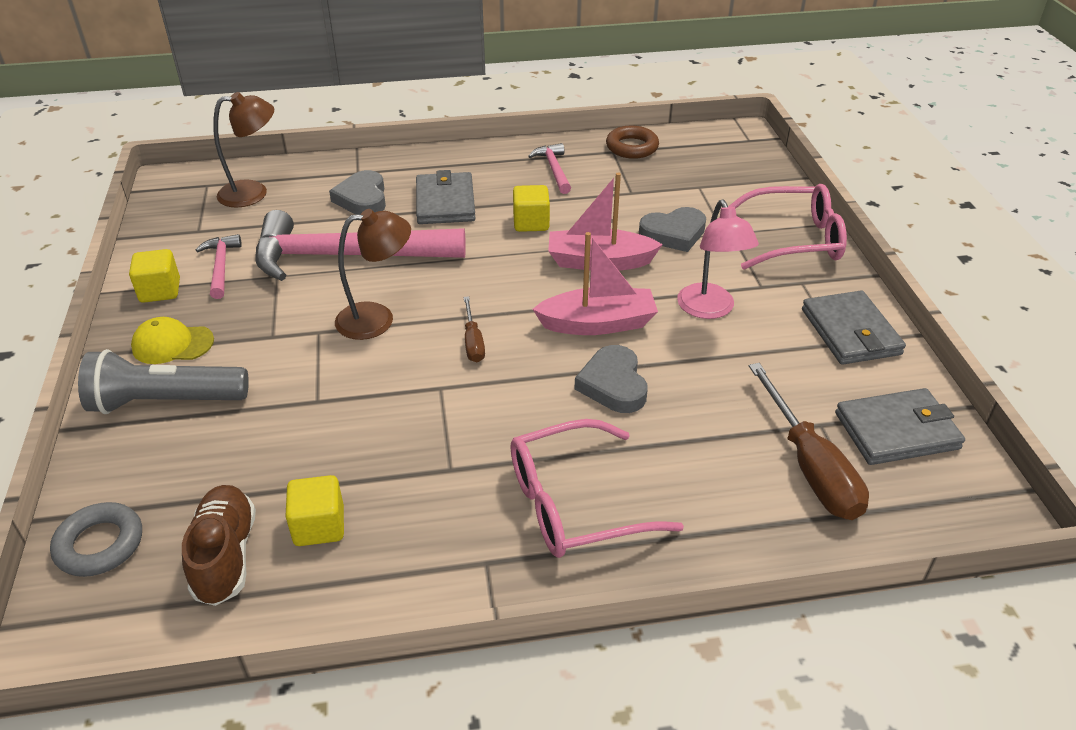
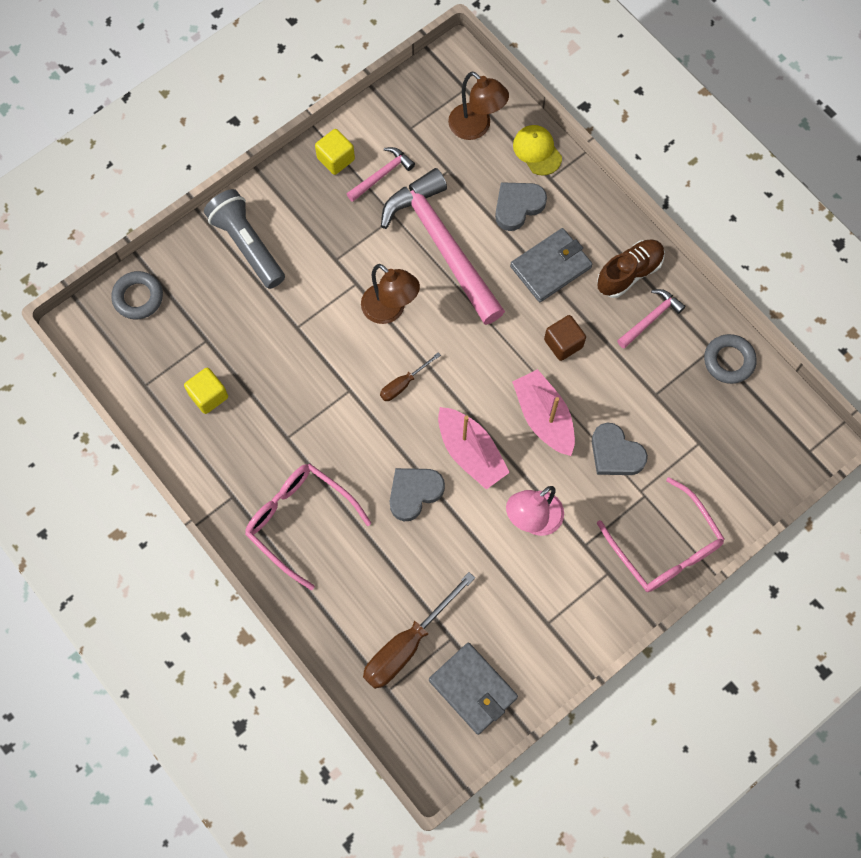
camera: 60 degrees right, 30 degrees up
yellow cap [131,317,214,364] -> yellow cap moved to [513,125,562,176]
brown shoe [182,485,256,606] -> brown shoe moved to [597,239,665,298]
yellow cube [513,185,550,232] -> brown cube [544,315,586,361]
brown ring [606,126,659,159] -> grey ring [704,334,757,384]
grey wallet [802,290,906,365] -> none

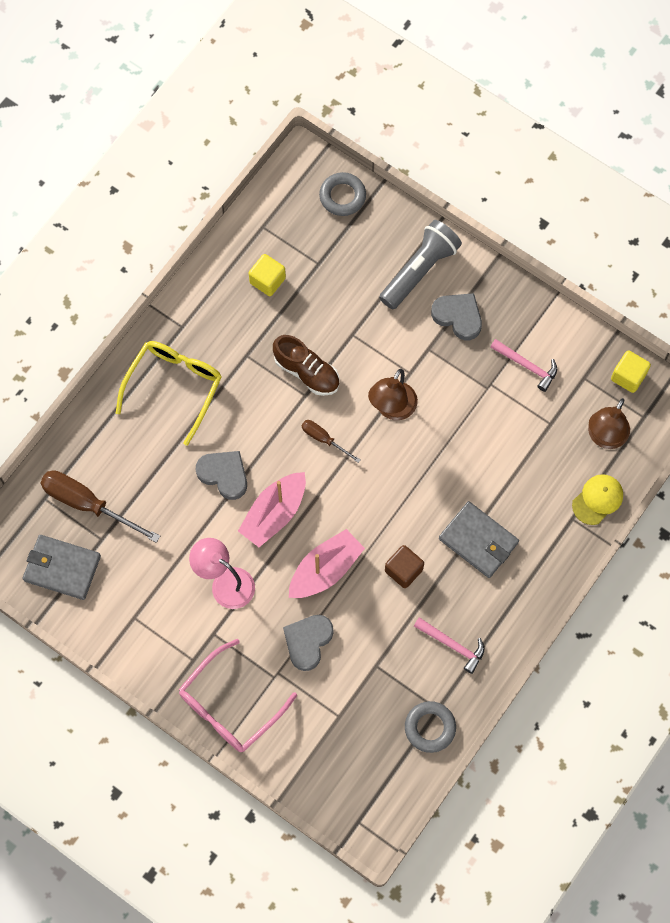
camera: 75 degrees right, 0 degrees up
pink glasses [245,463,371,590] -> yellow glasses [116,341,222,446]
yellow cube [315,129,355,175] -> yellow cube moved to [611,350,651,393]
pink hammer [381,168,505,325] -> none
grey wallet [429,643,518,735] -> grey wallet turned 75 degrees clockwise [23,535,101,600]
grey heart [495,182,547,231] -> grey heart moved to [431,293,482,340]
brown shoe [597,239,665,298] -> brown shoe moved to [273,335,339,396]

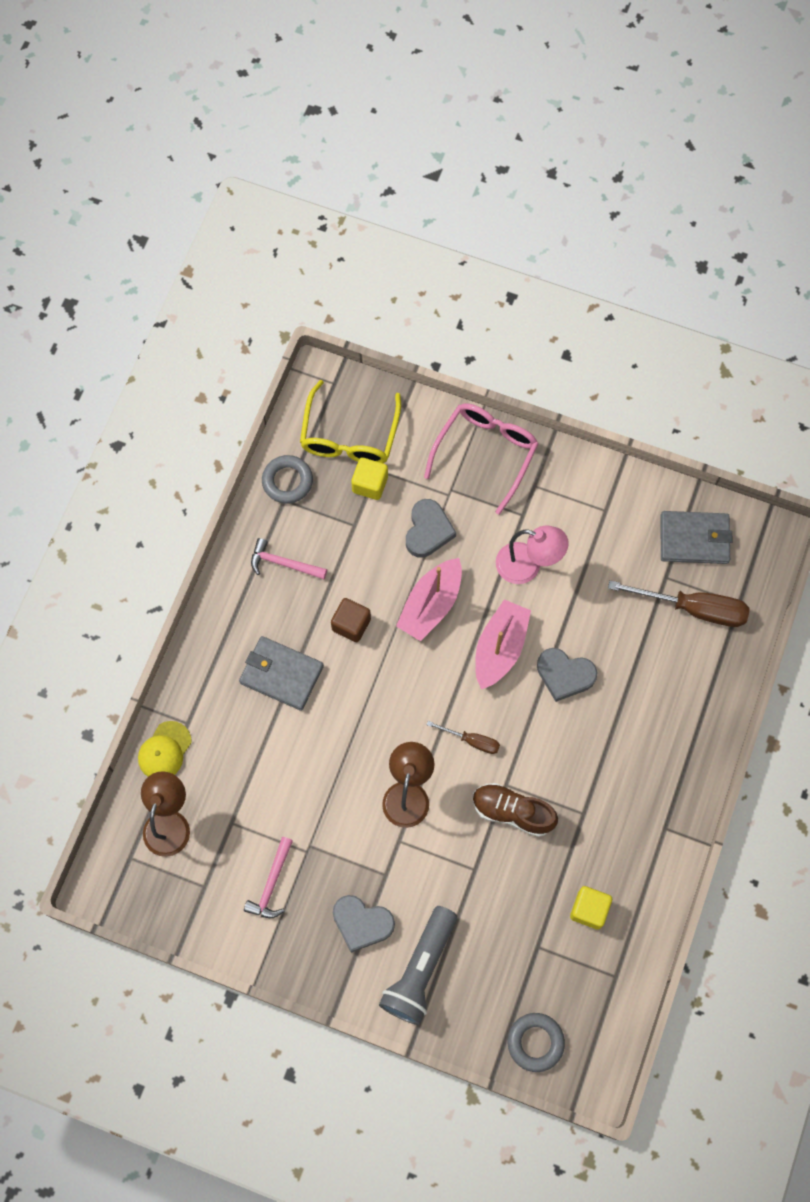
camera: 165 degrees right, 0 degrees up
yellow glasses [116,341,222,446] -> yellow glasses moved to [300,380,401,463]
pink hammer [490,339,557,392] -> pink hammer turned 90 degrees counterclockwise [244,837,293,918]
yellow cube [611,350,651,393] -> yellow cube moved to [351,457,388,500]

